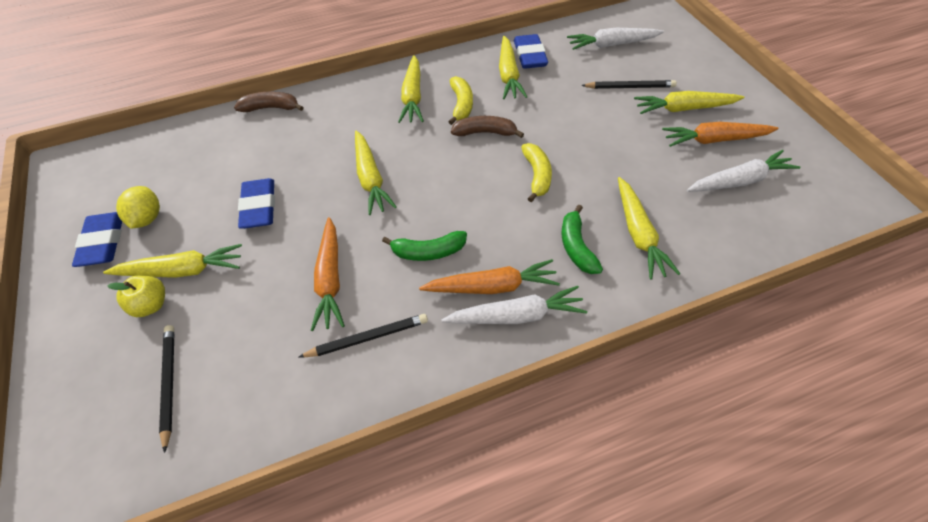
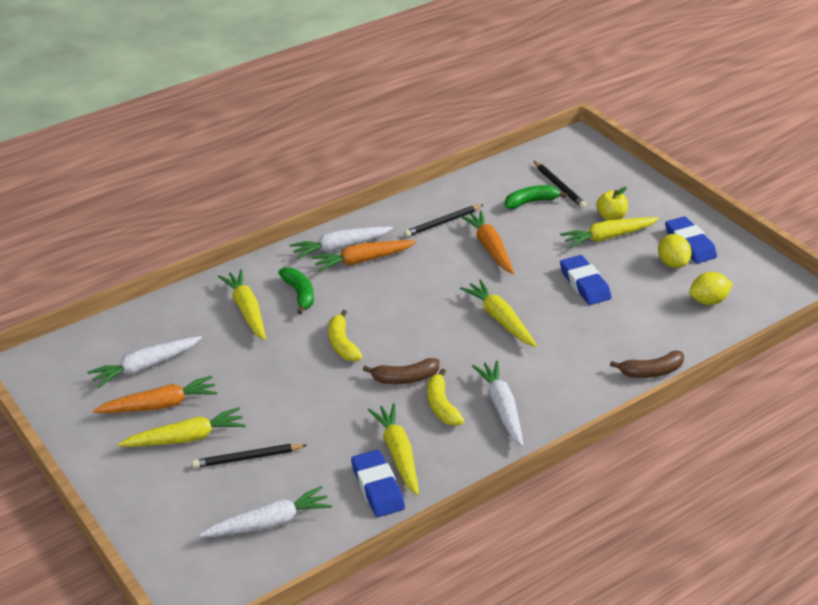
camera: 165 degrees right, 15 degrees down
green banana [382,231,467,261] -> green banana moved to [505,185,567,209]
yellow carrot [398,55,424,123] -> white carrot [472,360,524,447]
none -> yellow lemon [689,272,733,305]

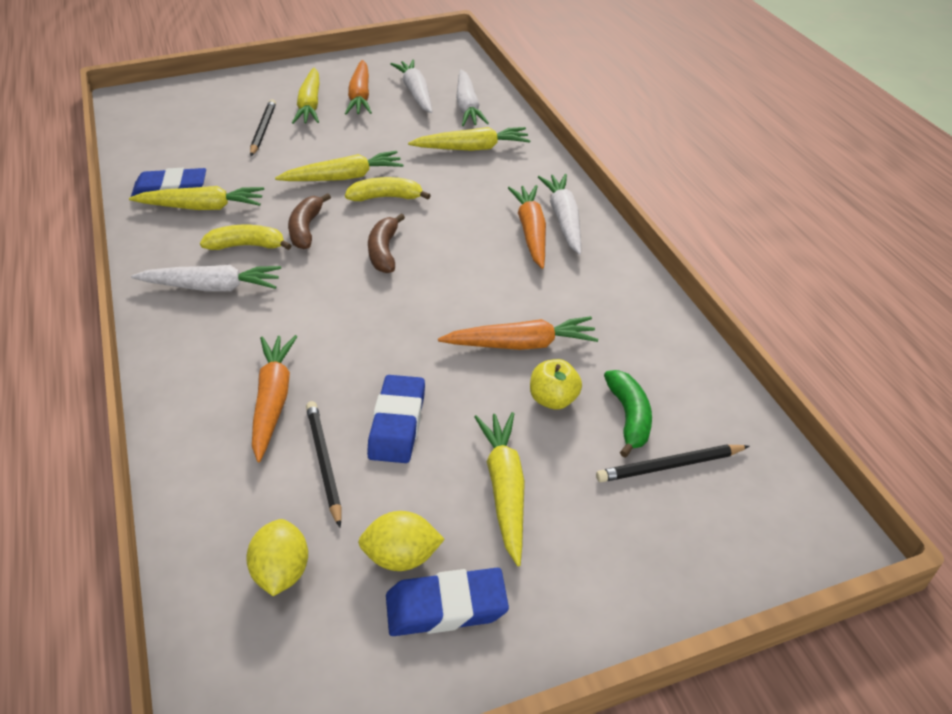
camera: 105 degrees right, 5 degrees up
white carrot [199,486,332,538] -> white carrot moved to [456,69,489,126]
green banana [278,267,314,315] -> none
black pencil [404,205,483,237] -> black pencil moved to [306,401,342,527]
yellow carrot [460,279,537,347] -> yellow carrot moved to [275,151,404,181]
blue eraser [560,255,611,305] -> blue eraser turned 75 degrees counterclockwise [367,375,425,463]
yellow apple [596,187,628,220] -> yellow apple moved to [530,359,582,410]
brown banana [610,350,684,378] -> brown banana moved to [368,214,405,273]
none -> orange carrot [252,335,298,462]

